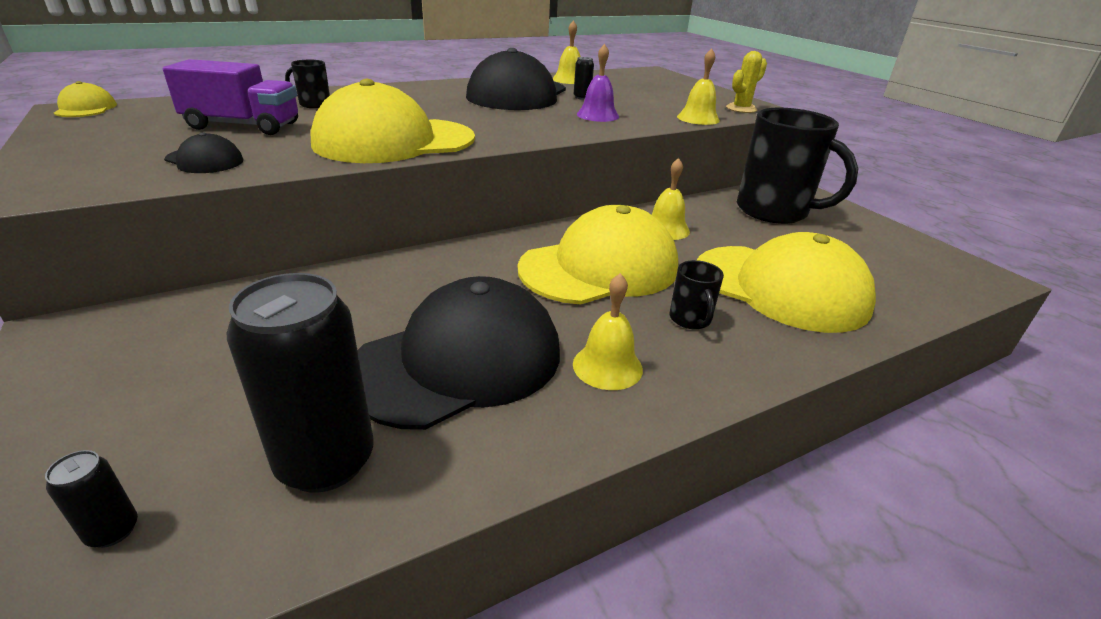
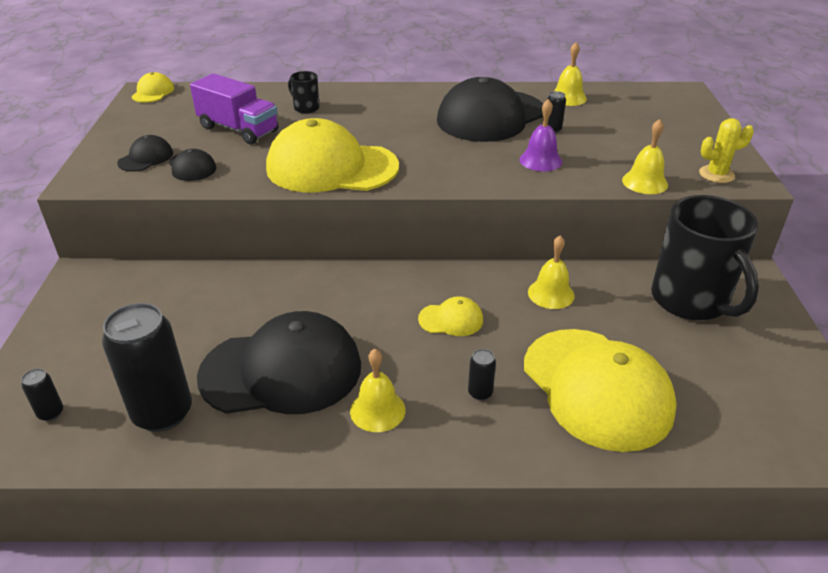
camera: 30 degrees right, 5 degrees up
yellow cap [518,205,678,305] -> yellow cap [418,296,483,336], size x0.44
black mug [670,260,724,329] -> black can [468,349,496,400]
none -> black cap [117,135,173,172]

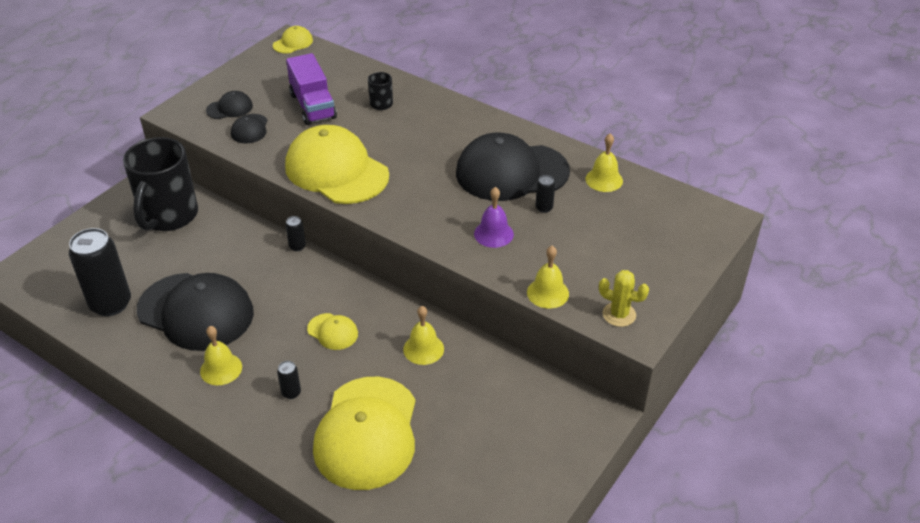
camera: 35 degrees right, 5 degrees up
black can [21,368,63,421] -> black can moved to [285,216,306,251]
black mug [651,195,759,320] -> black mug moved to [123,137,198,231]

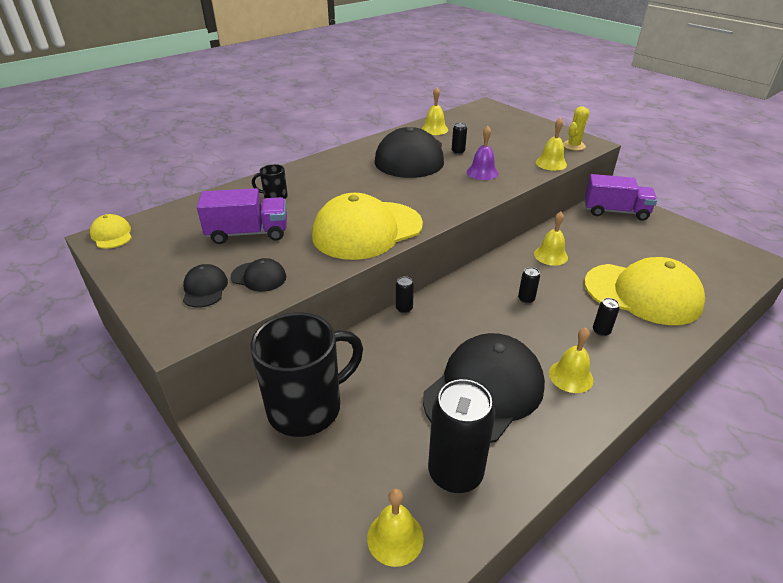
camera: 75 degrees left, 5 degrees down
black mug [123,137,198,231] -> black mug turned 60 degrees counterclockwise [250,313,363,437]
yellow cap [307,313,358,350] -> black can [518,267,540,304]
none -> yellow bell [367,489,424,567]
none -> purple truck [585,174,657,221]

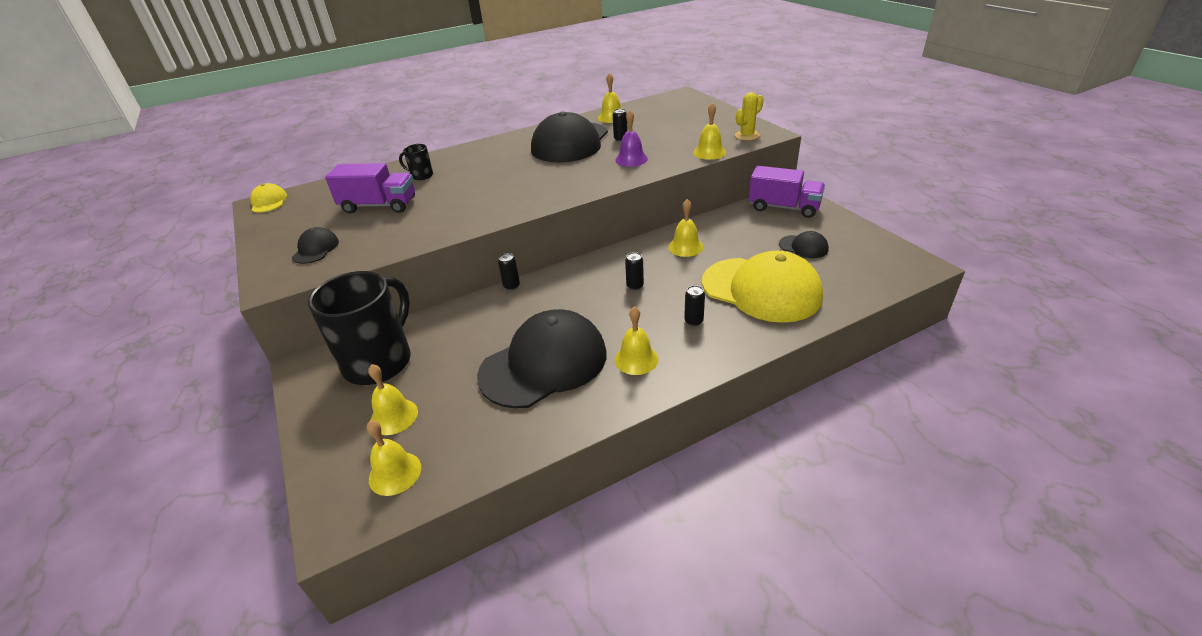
camera: 15 degrees right, 0 degrees up
black cap [231,258,286,292] -> black cap moved to [779,231,829,258]
black mug [250,313,363,437] -> black mug turned 45 degrees counterclockwise [308,271,411,385]
yellow cap [312,193,423,260] -> none
black can [428,379,495,493] -> none
none -> yellow bell [368,364,418,435]

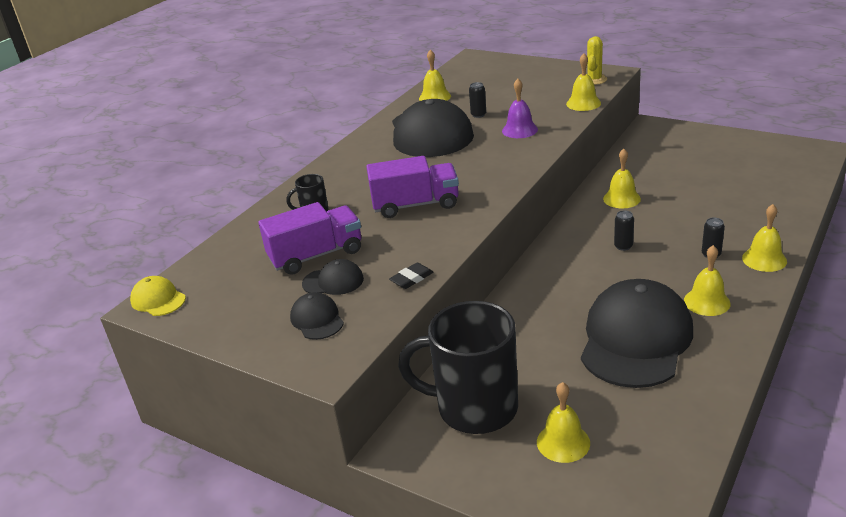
camera: 30 degrees left, 5 degrees down
black mug [308,271,411,385] -> black mug turned 75 degrees counterclockwise [398,301,518,434]
yellow bell [367,420,421,496] -> yellow bell moved to [742,204,787,272]
black can [498,253,520,290] -> none
yellow cap [702,250,823,323] -> none
purple truck [748,166,825,218] -> purple truck moved to [366,156,459,218]
black cap [779,231,829,258] -> black cap moved to [302,259,364,295]
none -> black eraser [389,262,433,289]

